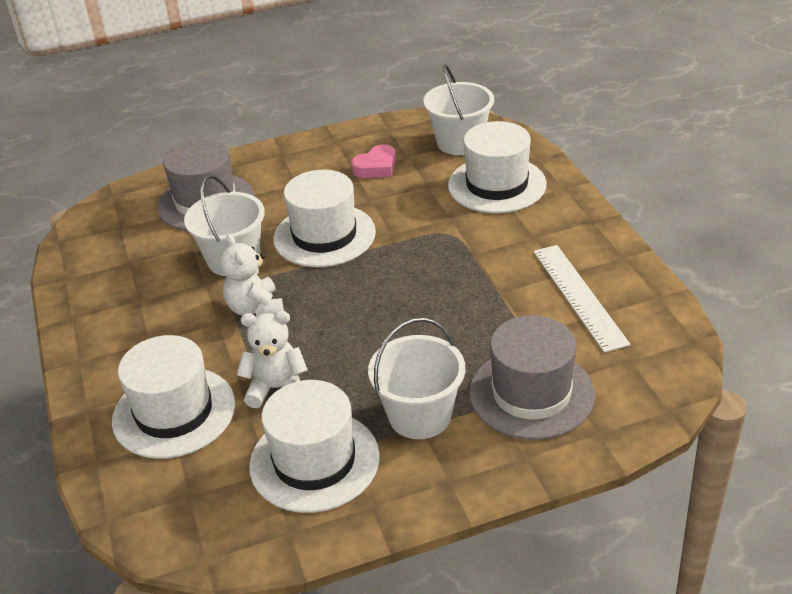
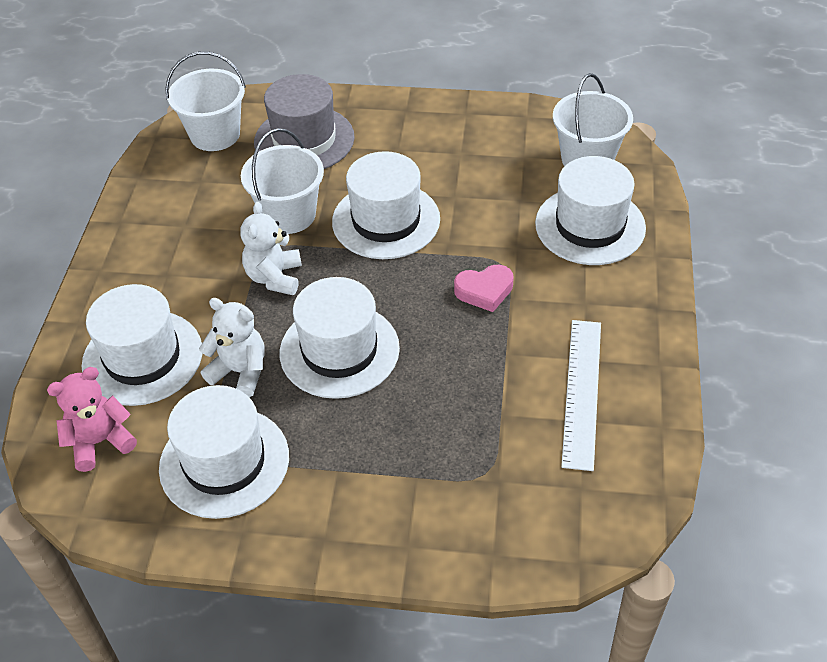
camera: 25 degrees right, 10 degrees up
pink heart [351,144,396,178] -> pink heart moved to [454,265,514,312]
white bucket [368,317,466,439] -> white bucket moved to [165,51,246,151]
grey hat [469,315,595,440] -> none
none -> pink teddy bear [47,367,137,472]
none -> white hat [280,277,400,399]

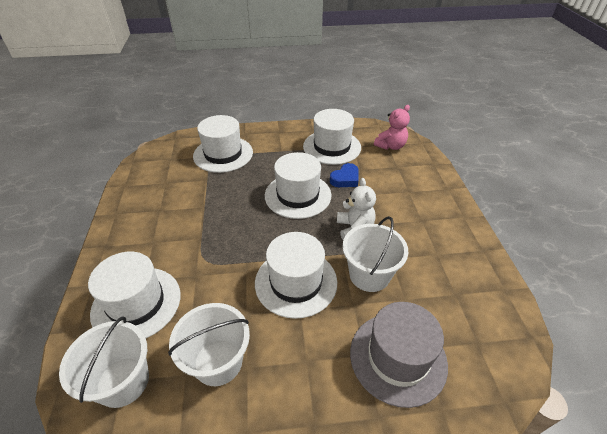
camera: 165 degrees right, 5 degrees down
white hat [82,284,202,406] -> white hat moved to [193,115,253,173]
white bucket [165,51,246,151] -> white bucket moved to [168,303,250,386]
white teddy bear [199,298,264,397] -> blue heart [330,163,359,187]
pink heart [454,265,514,312] -> none
white ruler [561,320,601,471] -> none

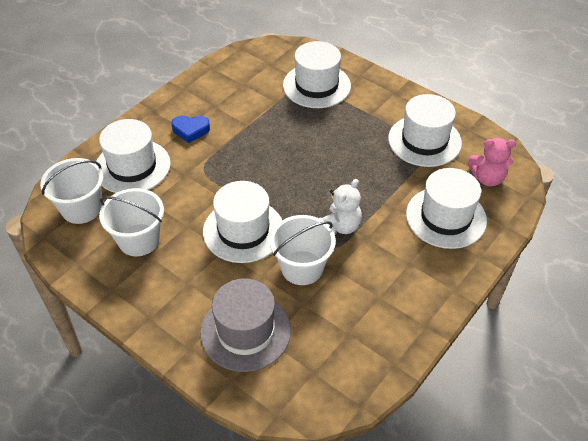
camera: 45 degrees right, 5 degrees up
white hat [265,152,331,219] -> white hat moved to [406,168,487,249]
blue heart [330,163,359,187] -> blue heart moved to [171,115,210,143]

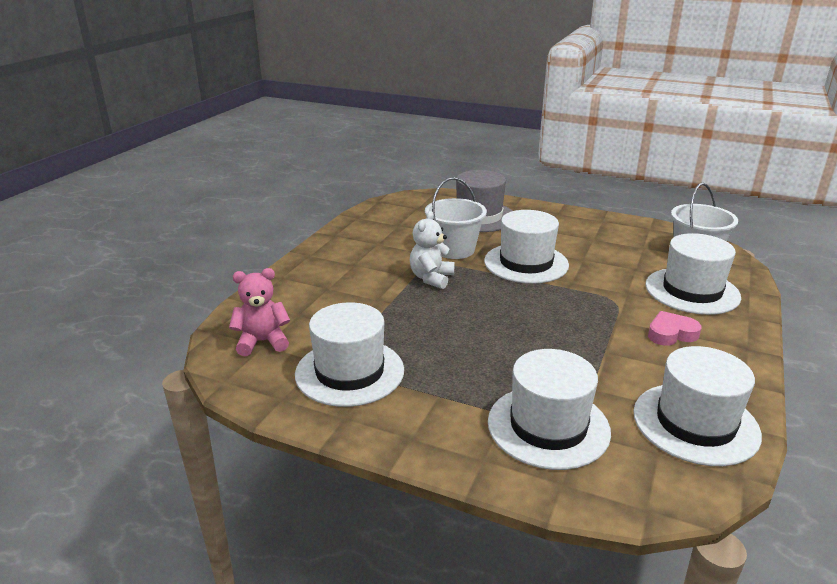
camera: 165 degrees right, 20 degrees down
white bucket [99,188,164,256] -> none
blue heart [171,115,210,143] -> pink heart [648,311,701,346]
white hat [406,168,487,249] -> white hat moved to [633,346,762,466]

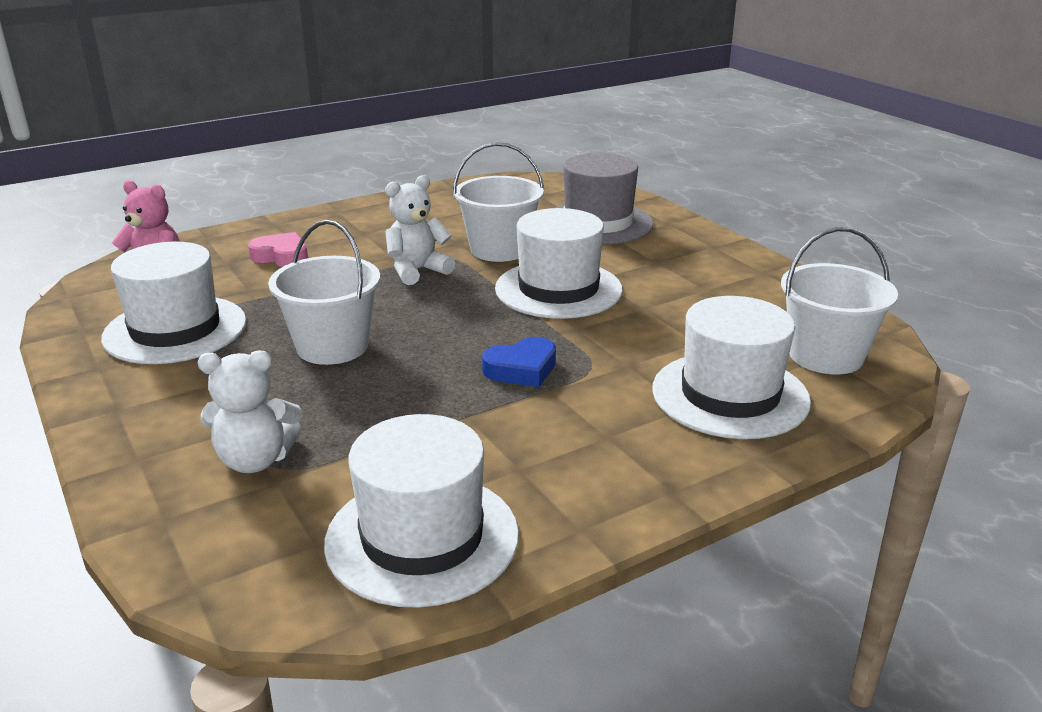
camera: 35 degrees right, 0 degrees up
white hat [488,349,611,470] -> white teddy bear [198,351,302,473]
pink heart [648,311,701,346] -> pink heart moved to [248,232,308,267]
none -> white bucket [268,220,380,365]
none -> blue heart [482,337,556,387]

